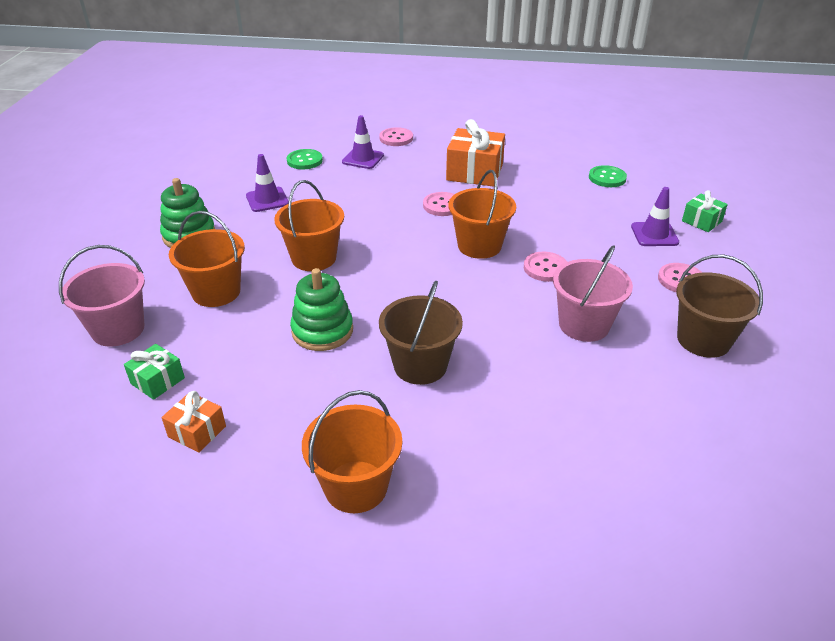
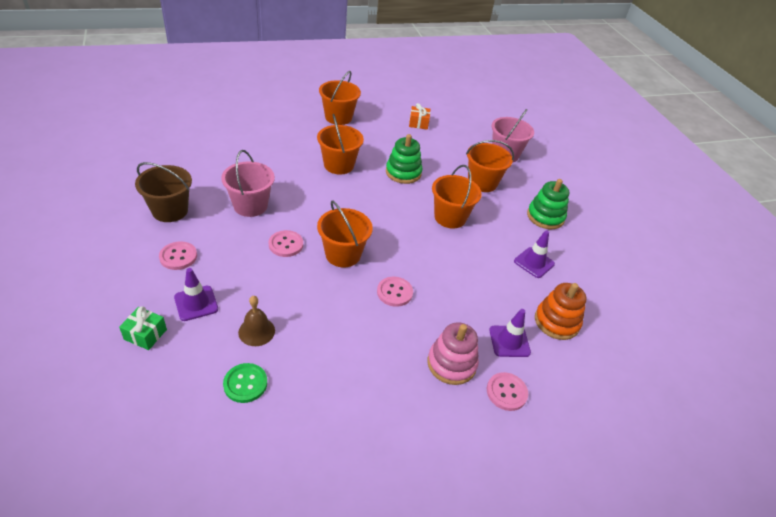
camera: 150 degrees right, 5 degrees up
green gift [124,344,185,400] -> none
green button [287,149,323,169] -> orange stacking toy [535,283,586,340]
brown bucket [379,281,463,385] -> orange bucket [317,114,364,174]
orange gift [446,119,505,187] -> none
none -> brown bell [238,296,275,346]
none -> pink stacking toy [428,322,479,385]

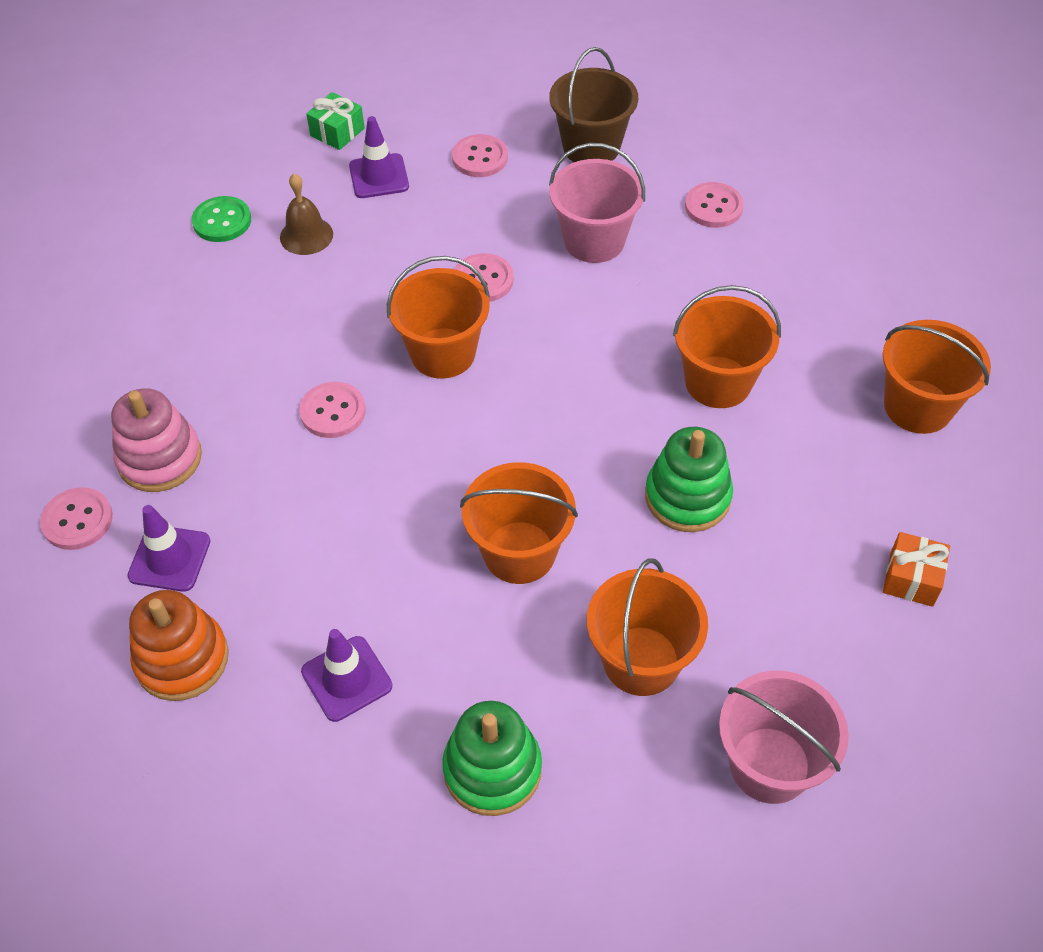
camera: 110 degrees right, 10 degrees up
none -> pink button [685,182,744,228]

